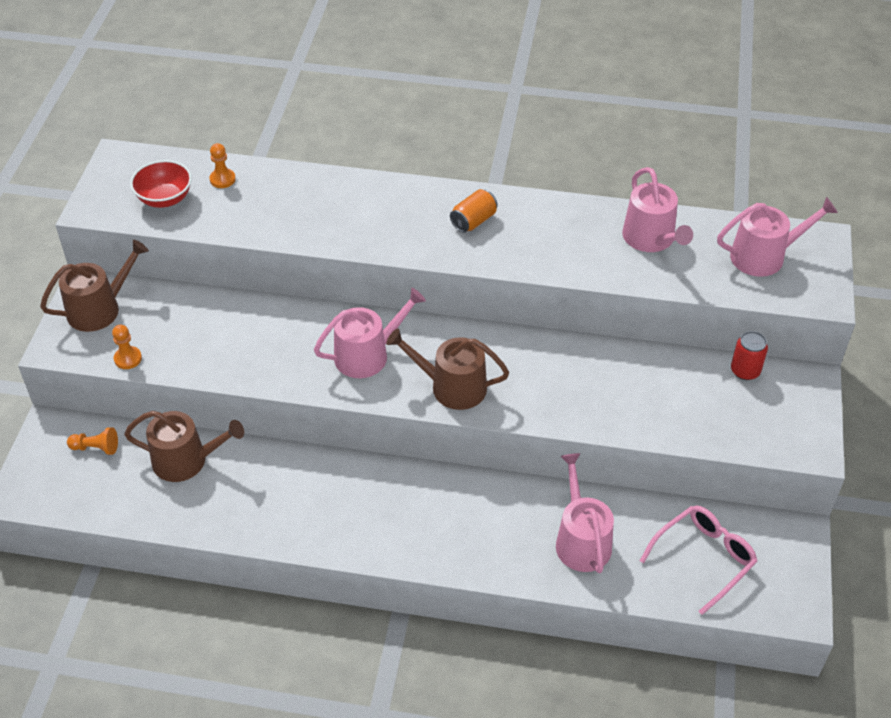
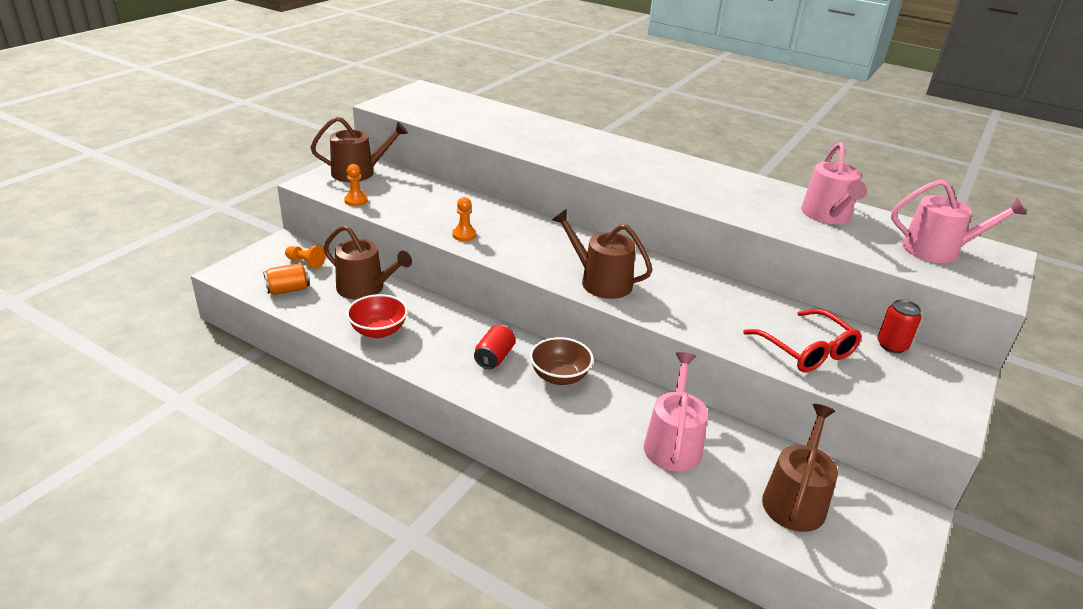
camera: 20 degrees right, 15 degrees down
red bowl [130,160,192,208] -> red bowl moved to [346,294,408,338]
orange pawn [209,143,236,188] -> orange pawn moved to [452,197,476,241]
pink watering can [314,288,426,378] -> none
orange can [450,189,498,233] -> orange can moved to [263,263,310,295]
pink glasses [640,505,758,615] -> brown watering can [762,404,838,532]
none -> red can [474,325,515,369]
none -> brown bowl [530,337,594,385]
none -> red glasses [743,309,862,372]

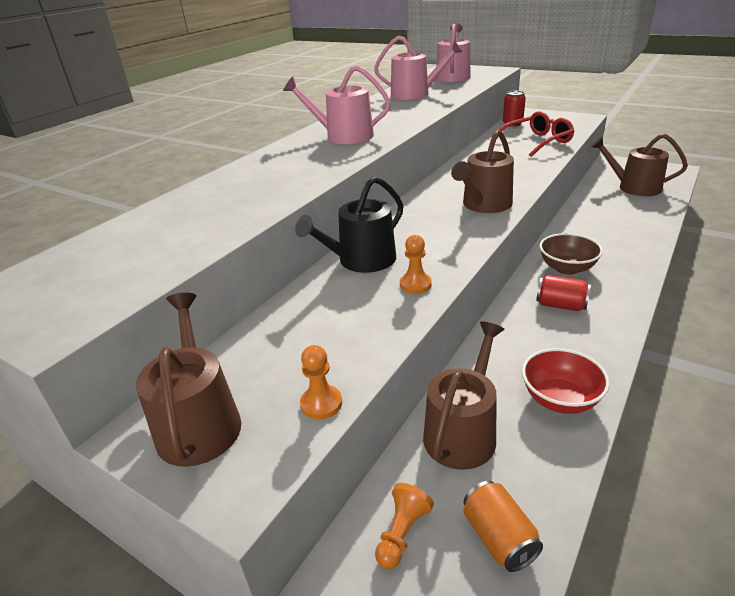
camera: 85 degrees left, 0 degrees up
pink watering can [644,352,708,472] -> pink watering can moved to [283,65,391,144]
none -> black watering can [295,176,404,273]

